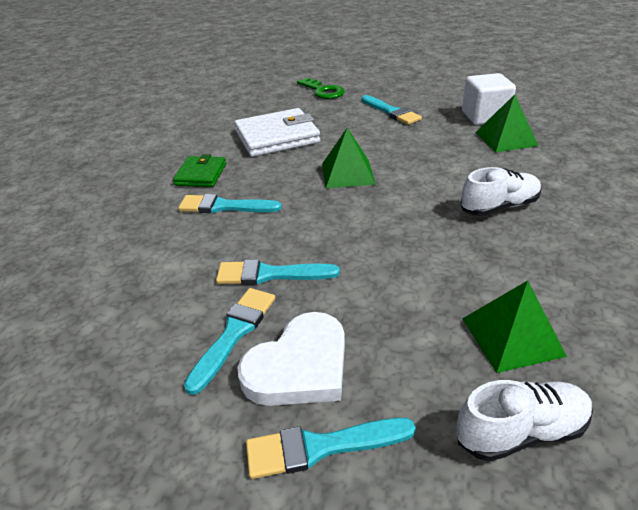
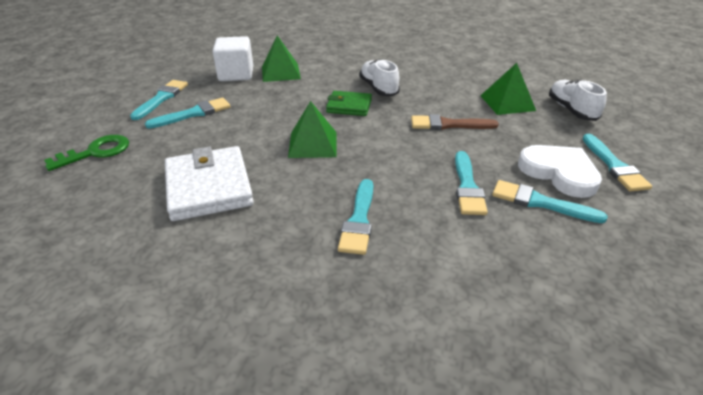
camera: 90 degrees left, 0 degrees up
green wallet [173,154,226,187] -> green wallet moved to [326,91,372,116]
none -> turquoise brush [130,80,188,120]
none -> brown brush [411,114,499,130]

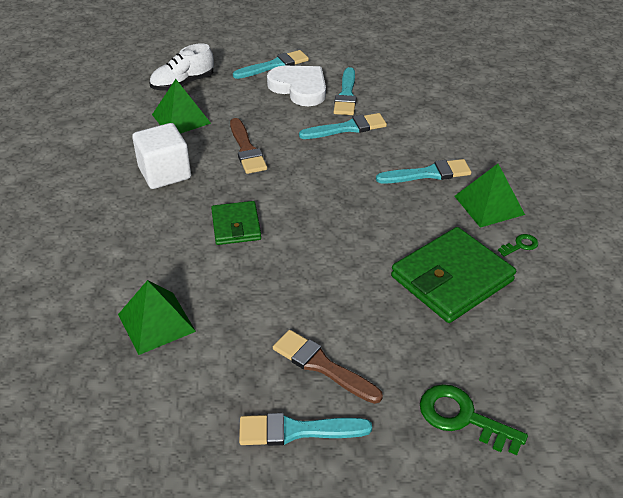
camera: 110 degrees left, 5 degrees up
turquoise brush [145,98,231,129] -> brown brush [273,330,383,404]
white wallet [165,146,254,221] -> green wallet [391,227,516,323]
white cube [213,36,253,81] -> white cube moved to [132,123,191,189]
green pyramid [288,101,337,158] -> green pyramid moved to [454,164,525,228]
white shoe [359,59,400,96] -> none
white heart [518,145,602,198] -> white heart turned 105 degrees clockwise [267,66,326,106]
none -> green key [498,234,538,257]

